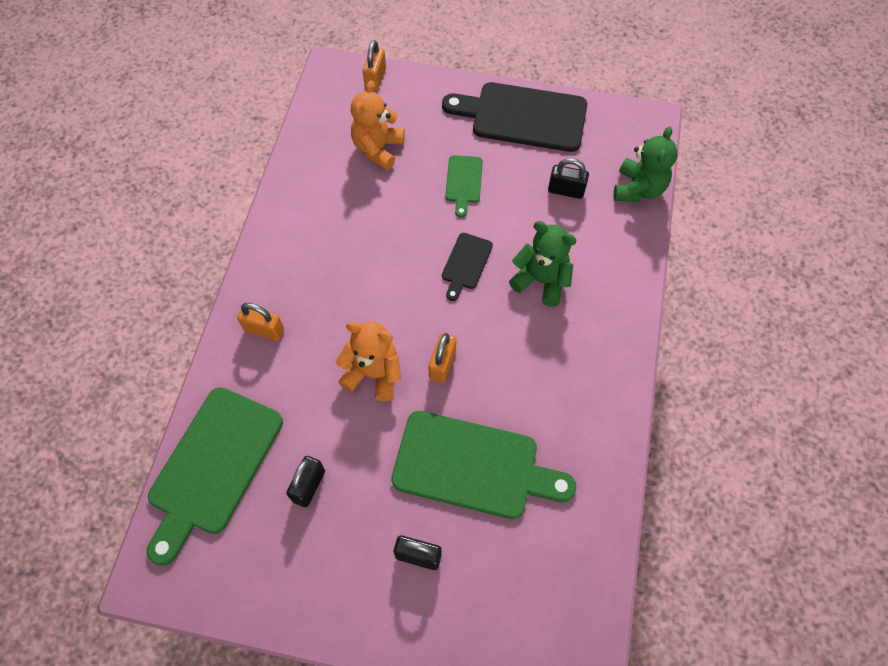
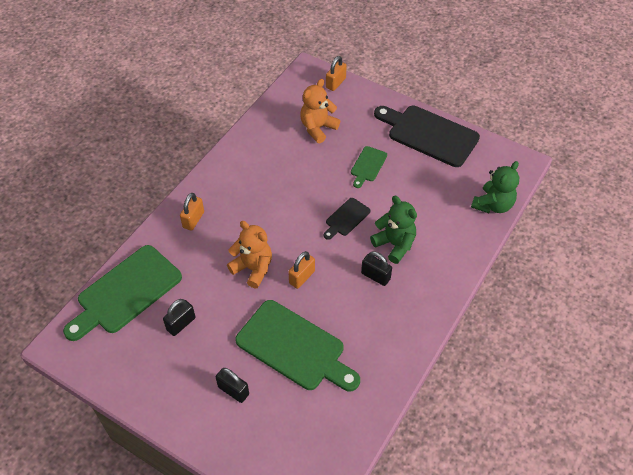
camera: 20 degrees right, 10 degrees down
orange padlock [237,303,284,341] -> orange padlock turned 75 degrees clockwise [180,193,204,231]
black padlock [548,158,589,199] -> black padlock moved to [361,251,392,286]

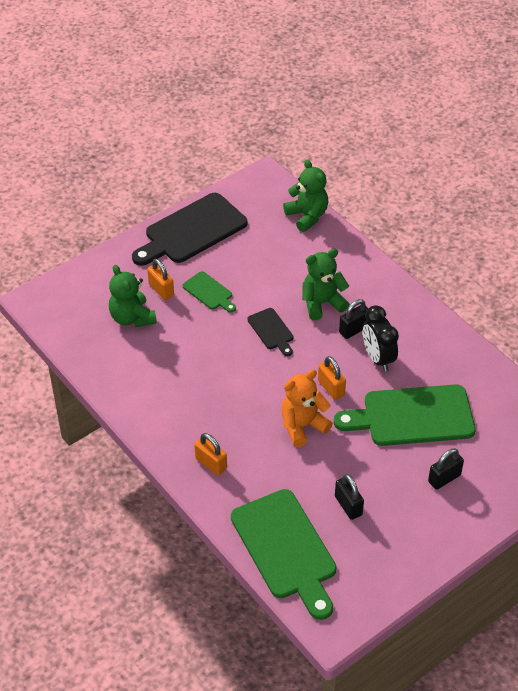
camera: 70 degrees left, 5 degrees down
green cutting board [235,300,360,391] -> green cutting board turned 150 degrees counterclockwise [334,384,476,446]
orange teddy bear [300,79,340,143] -> green teddy bear [109,265,157,327]
orange padlock [326,56,347,91] -> orange padlock moved to [147,258,174,300]
none -> black clock [363,305,399,372]

